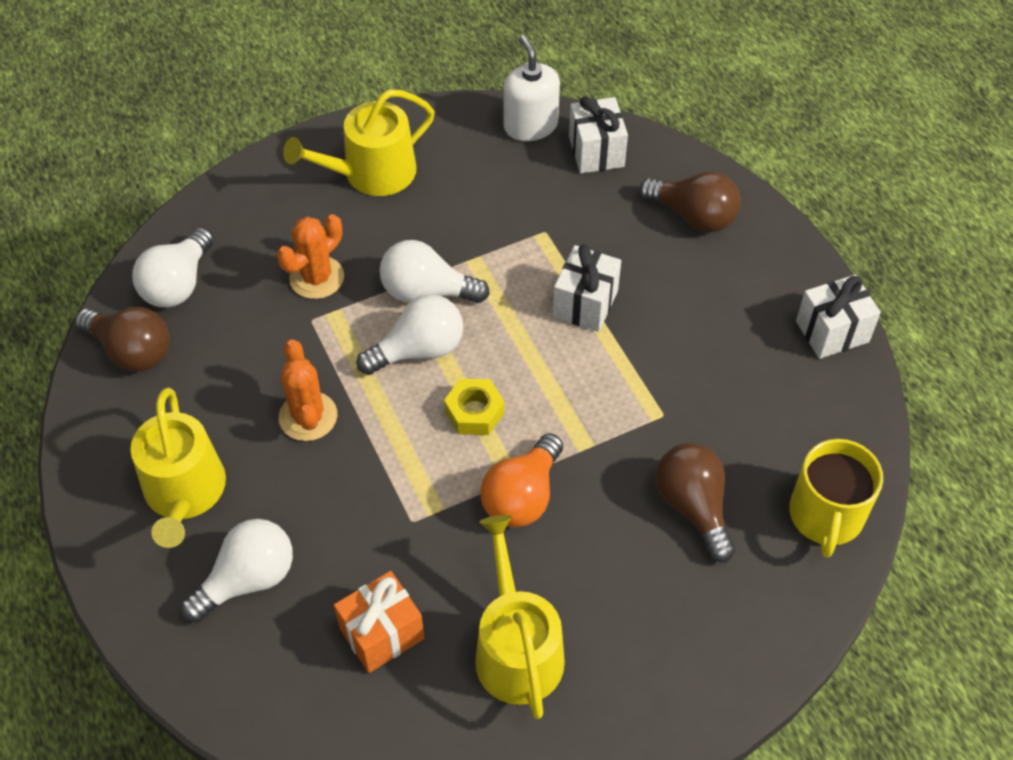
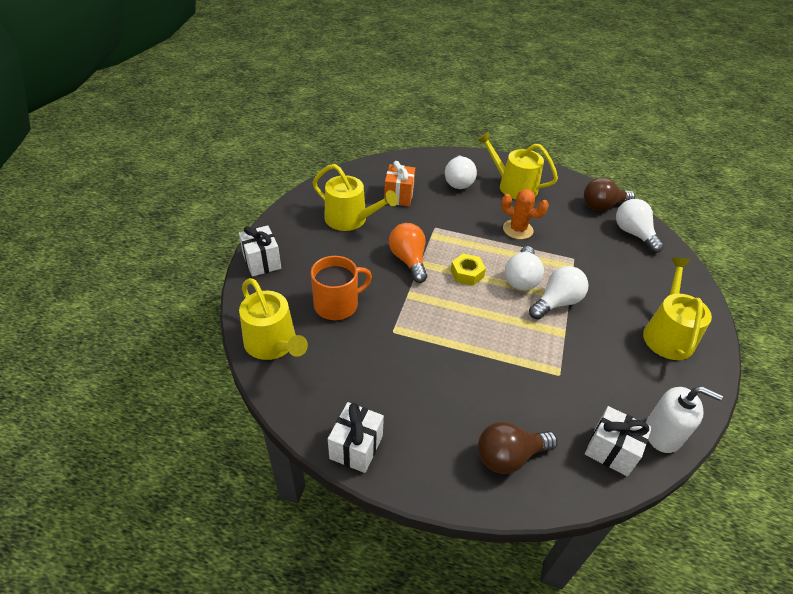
camera: 130 degrees right, 10 degrees down
orange cactus [277,214,344,299] -> none
white gift [553,244,621,332] -> white gift moved to [239,225,281,277]
brown light bulb [656,443,735,562] -> orange mug [311,256,372,320]
yellow mug [789,439,883,558] -> yellow watering can [239,278,308,360]

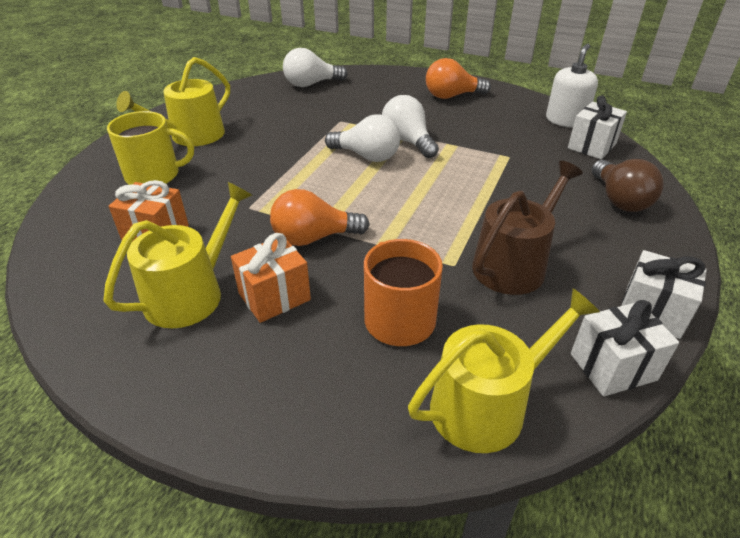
camera: 80 degrees left, 5 degrees down
white gift [239,225,281,277] -> white gift moved to [571,300,679,397]
white light bulb [445,155,477,189] -> yellow mug [107,111,194,185]
yellow nut [451,254,486,286] -> none
orange cactus [501,189,549,239] -> none
brown light bulb [584,177,635,211] -> none
yellow watering can [643,258,712,360] -> orange light bulb [426,58,491,99]
none -> orange gift [231,233,311,323]
none -> brown watering can [472,161,583,295]

